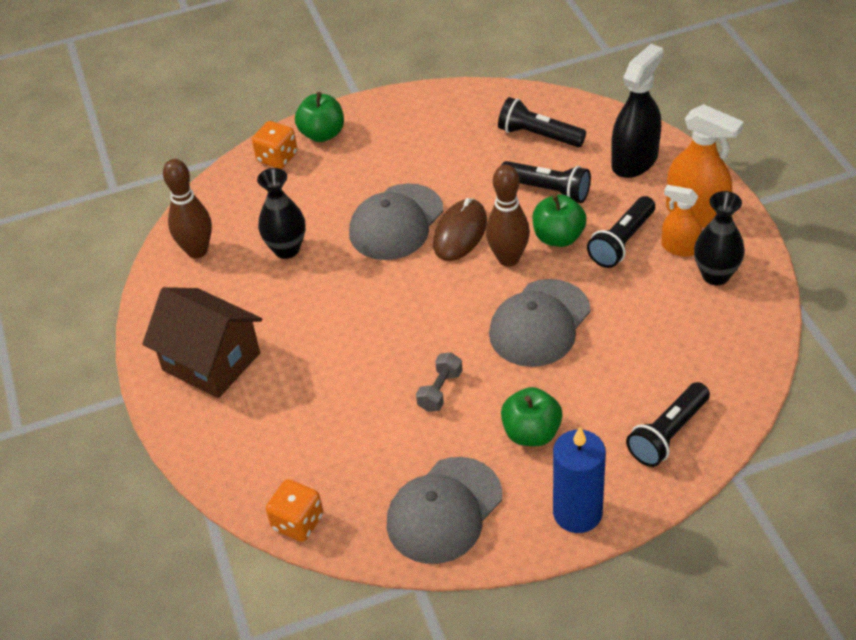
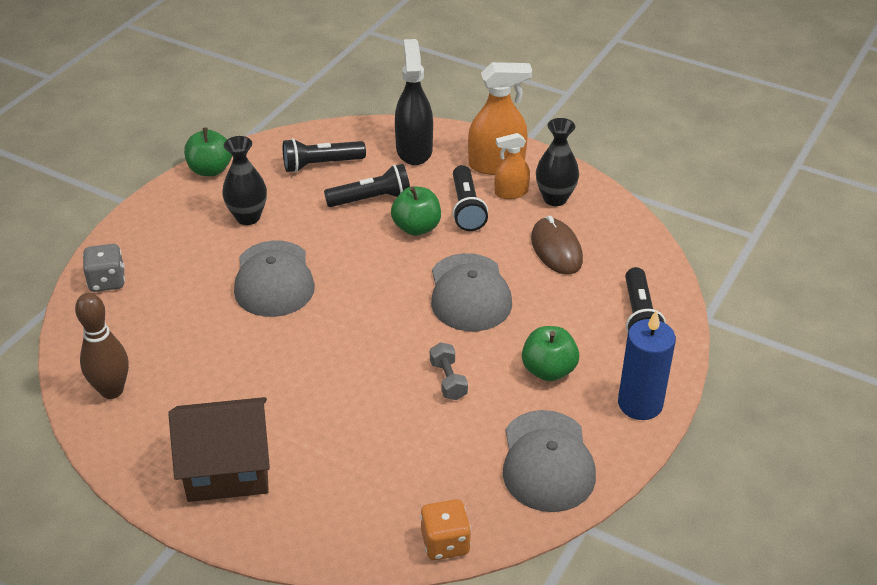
camera: 45 degrees left, 5 degrees down
orange dice [252,121,297,169] -> grey dice [83,244,125,292]
black vase [257,168,306,259] -> black vase moved to [222,136,267,225]
green apple [295,92,344,142] -> green apple moved to [184,127,232,176]
brown mouse [433,198,487,261] -> brown mouse moved to [531,216,583,275]
brown bowling pin [486,165,530,267] -> none

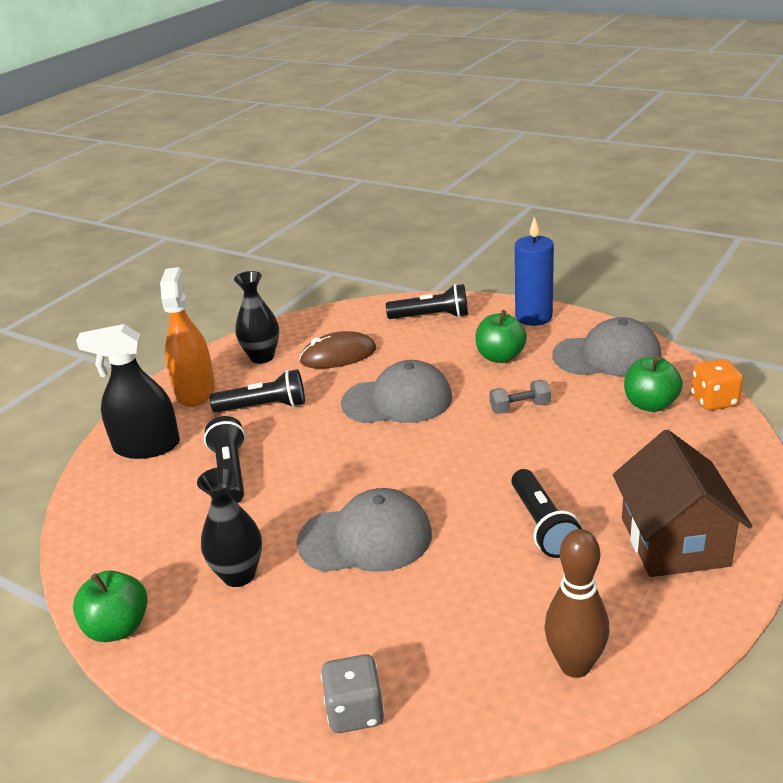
camera: 85 degrees left, 10 degrees down
black flashlight [283,138,366,173] -> black flashlight moved to [511,469,582,558]
green apple [391,186,441,236] -> green apple moved to [624,356,683,412]
orange spray bottle [495,133,530,199] -> none

